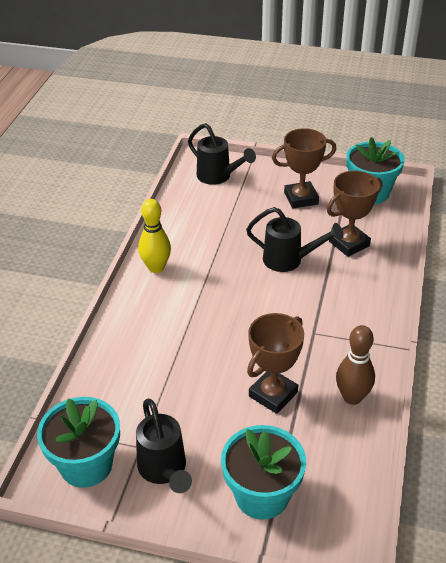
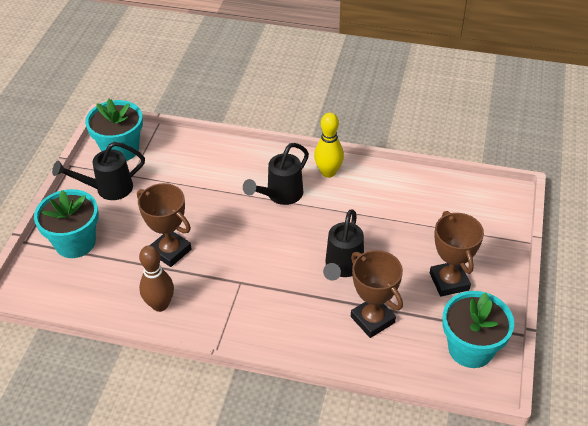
camera: 90 degrees right, 5 degrees up
black watering can [188,123,256,185] -> black watering can moved to [243,143,309,205]

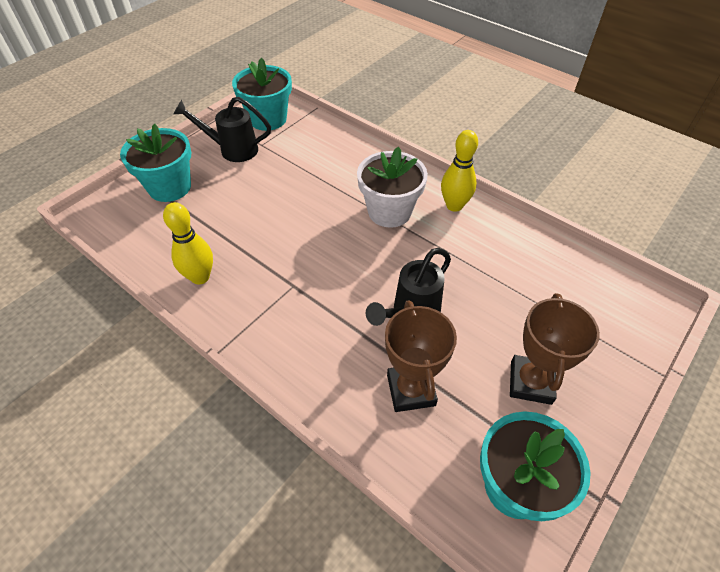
camera: 25 degrees right, 5 degrees up
brown trophy [137,183,192,267] -> none
brown bowling pin [139,245,174,312] -> yellow bowling pin [163,202,213,284]
black watering can [243,143,309,205] -> white flower pot [357,146,428,228]

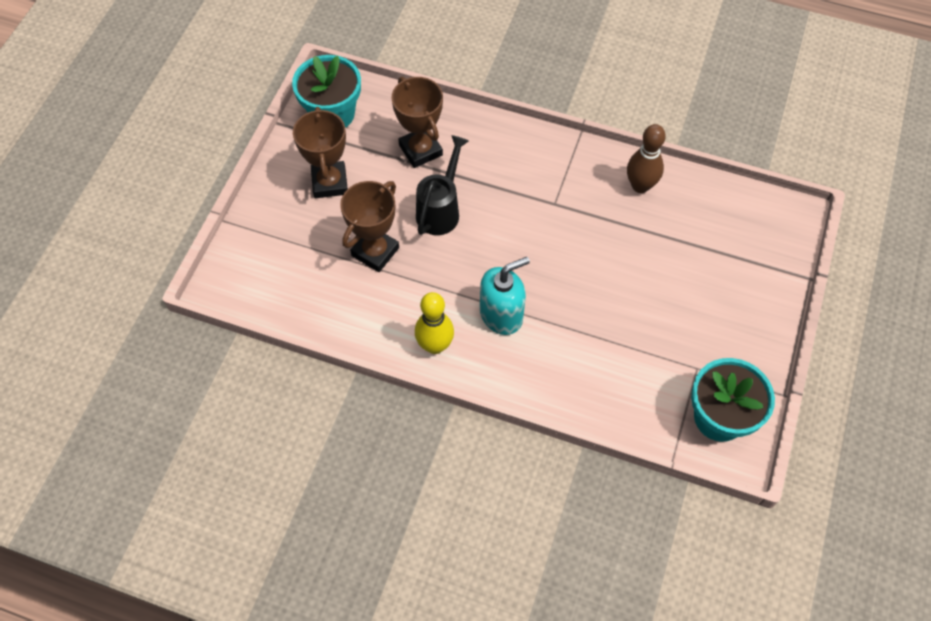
camera: 160 degrees right, 10 degrees up
turquoise flower pot [120,124,191,202] -> none
yellow bowling pin [163,202,213,284] -> brown bowling pin [627,124,666,193]
black watering can [173,97,271,162] -> none
white flower pot [357,146,428,228] -> turquoise soap dispenser [480,257,530,335]
none -> brown trophy [340,181,399,272]

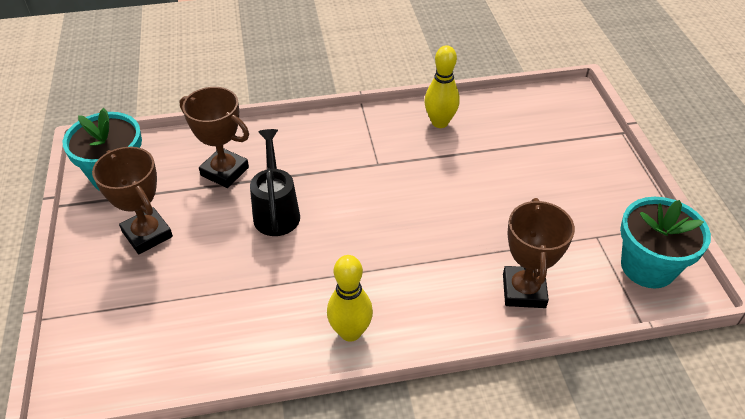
camera: 30 degrees left, 15 degrees down
brown trophy [340,181,399,272] -> brown trophy moved to [503,198,575,308]
turquoise soap dispenser [480,257,530,335] -> none
brown bowling pin [627,124,666,193] -> yellow bowling pin [425,45,460,128]

